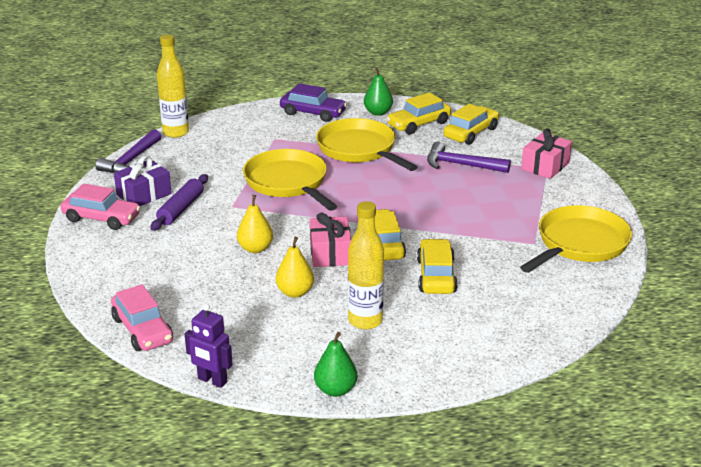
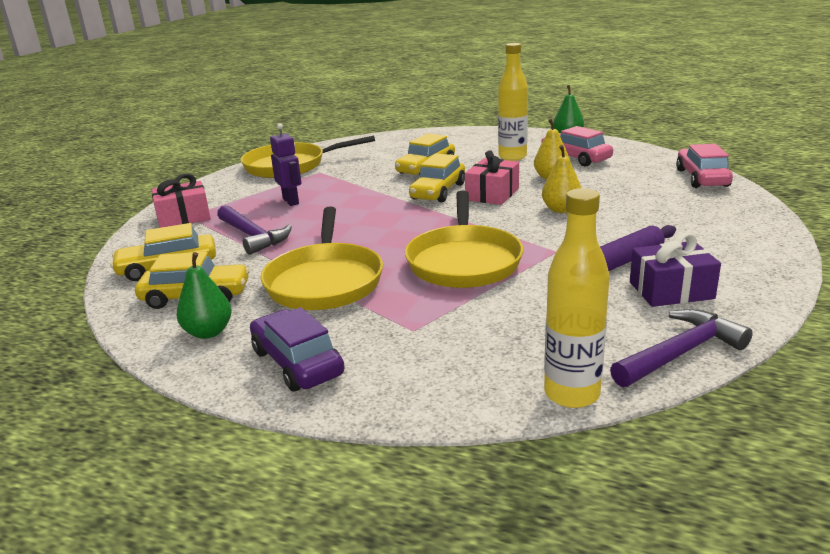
camera: 145 degrees left, 5 degrees down
pink car [60,183,141,230] -> pink car moved to [541,126,613,166]
purple robot [185,304,233,388] -> purple robot moved to [270,123,301,206]

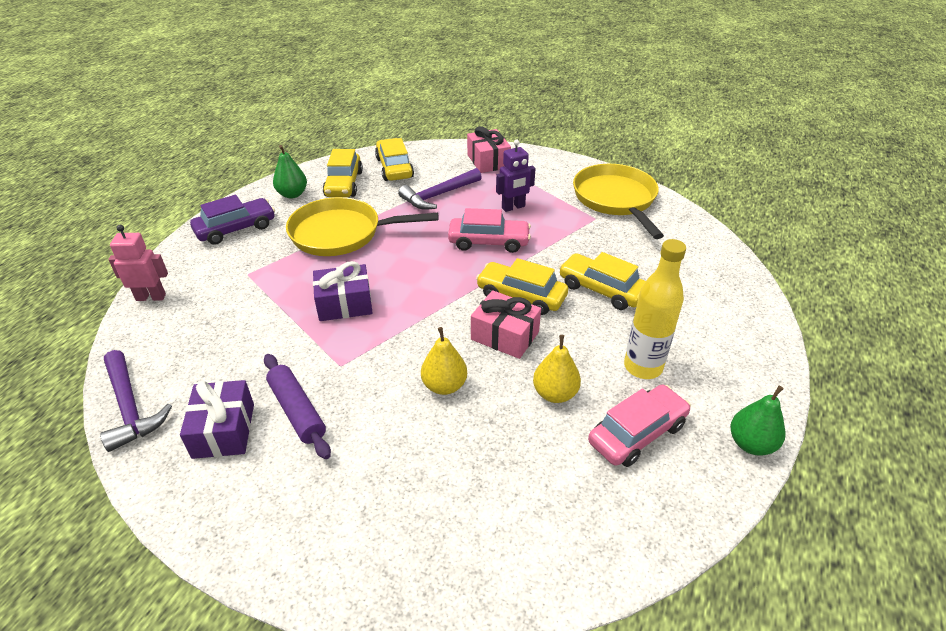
camera: 90 degrees right, 15 degrees up
yellow pan [405,190,524,288] -> purple gift [313,261,373,321]
yellow bottle [544,188,610,408] -> none
pink car [676,144,733,188] -> pink car moved to [448,208,531,253]
none -> pink robot [108,225,168,301]

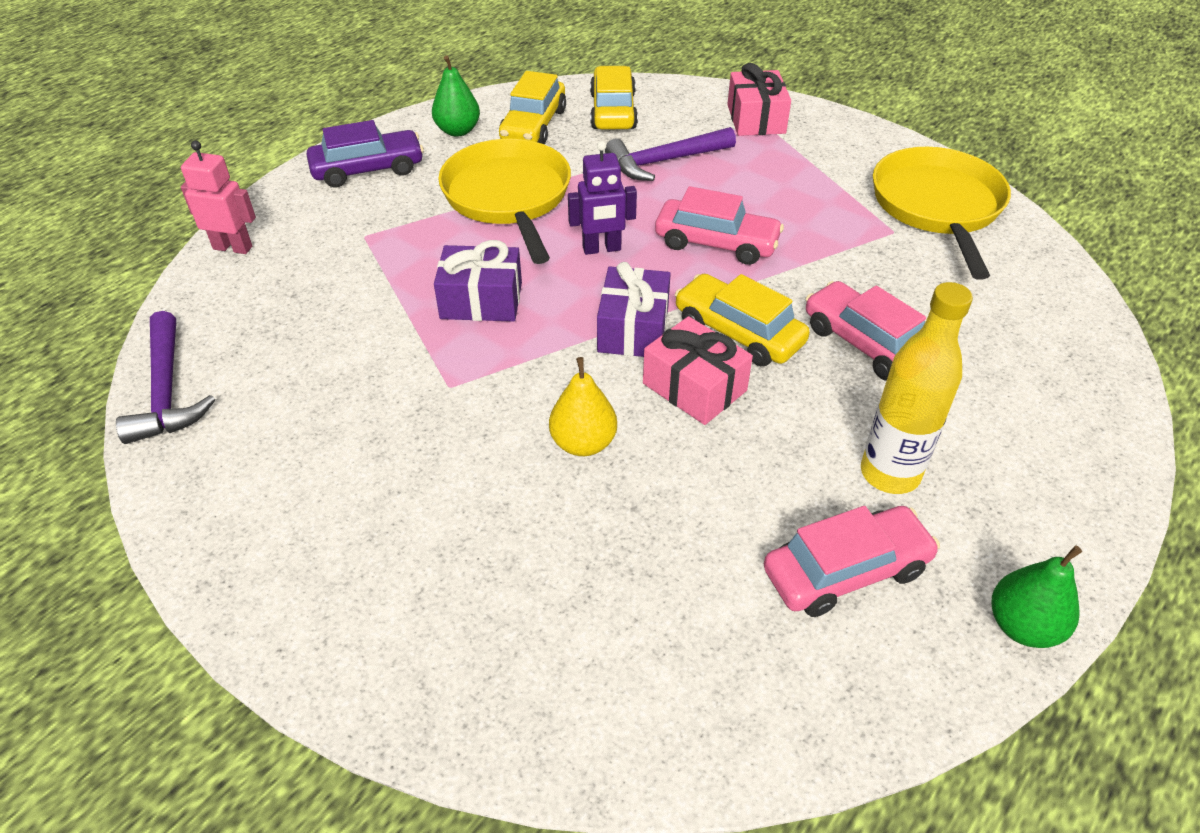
camera: 15 degrees right, 5 degrees up
purple gift [180,380,254,459] -> purple gift moved to [597,262,671,357]
purple rolling pin [264,354,331,459] -> none
yellow pan [286,197,438,256] -> yellow pan turned 60 degrees clockwise [438,139,571,264]
purple robot [496,140,536,212] -> purple robot moved to [568,141,637,255]
yellow pear [533,335,581,403] -> none
yellow car [559,252,646,310] -> pink car [806,281,926,381]

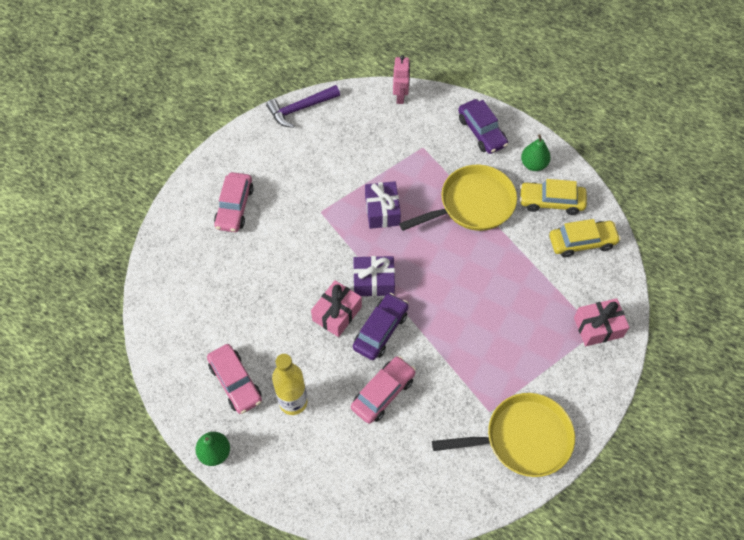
camera: 80 degrees right, 15 degrees up
yellow pear [549,357,617,456] -> none
purple robot [568,141,637,255] -> none
purple hammer [605,127,736,181] -> none
pink car [655,186,784,265] -> pink car moved to [214,172,254,232]
yellow car [675,274,810,366] -> purple car [353,293,408,360]

